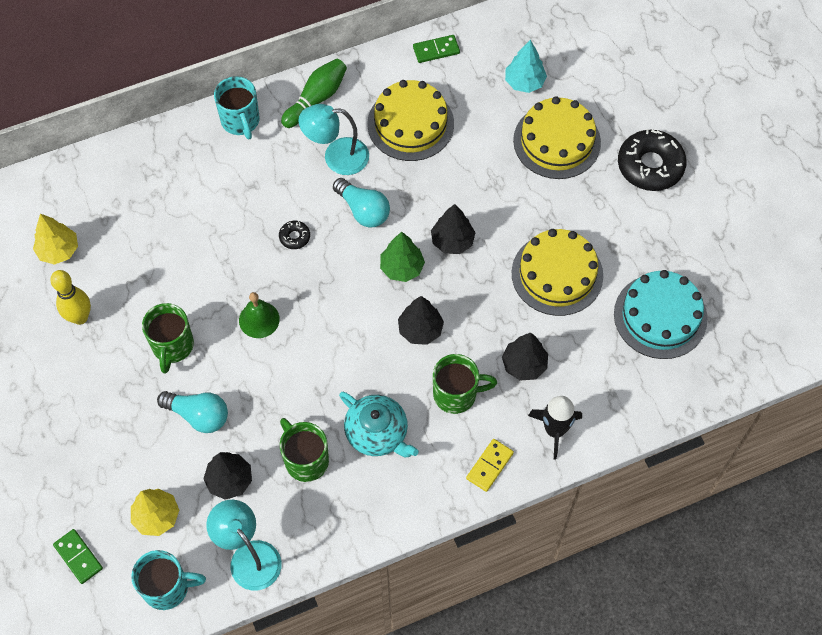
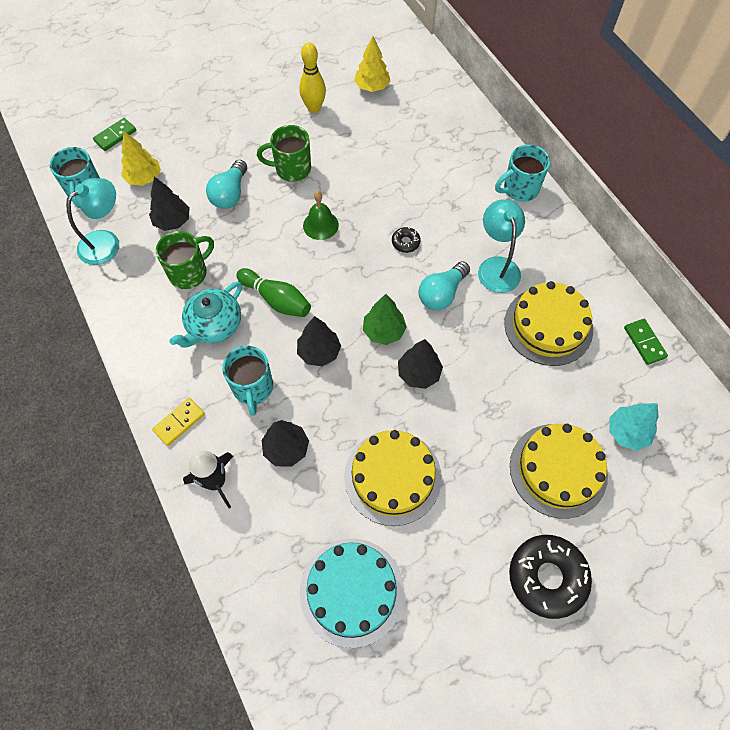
camera: 85 degrees right, 0 degrees up
green bowling pin [281,59,347,128] -> green bowling pin moved to [236,268,311,317]
green mug [433,354,497,414] -> turquoise mug [222,346,273,416]
yellow domino [466,439,514,492] -> yellow domino turned 75 degrees counterclockwise [152,398,205,446]

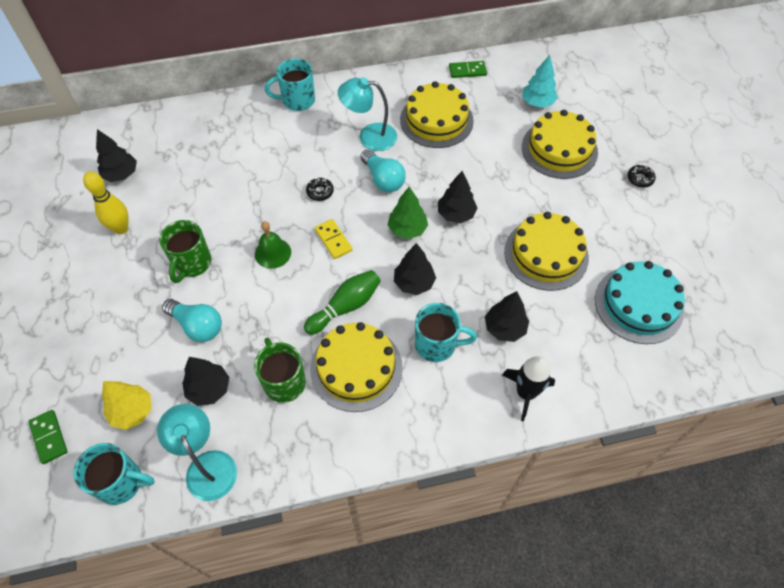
camera: 75 degrees left, 5 degrees down
yellow domino [152,398,205,446] -> yellow domino moved to [315,219,352,259]
turquoise teapot [169,282,242,348] -> yellow cake [310,322,403,412]
yellow tree [354,36,390,92] -> black tree [96,129,137,182]
turquoise mug [495,144,550,202] -> turquoise mug turned 90 degrees clockwise [265,58,315,111]
black donut [509,535,592,619] -> black donut [627,164,656,188], size x0.45

